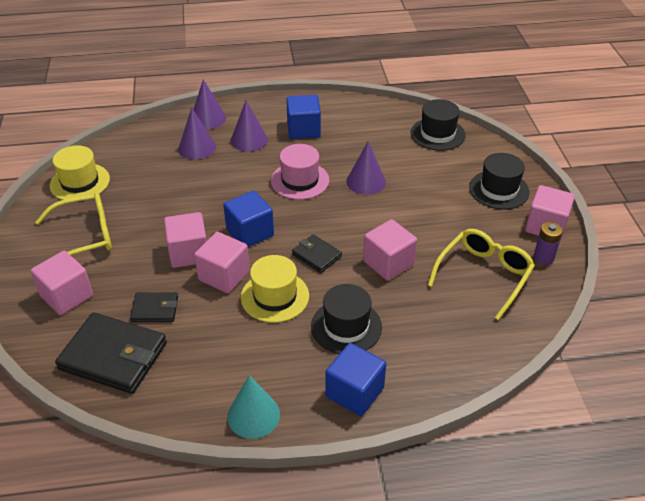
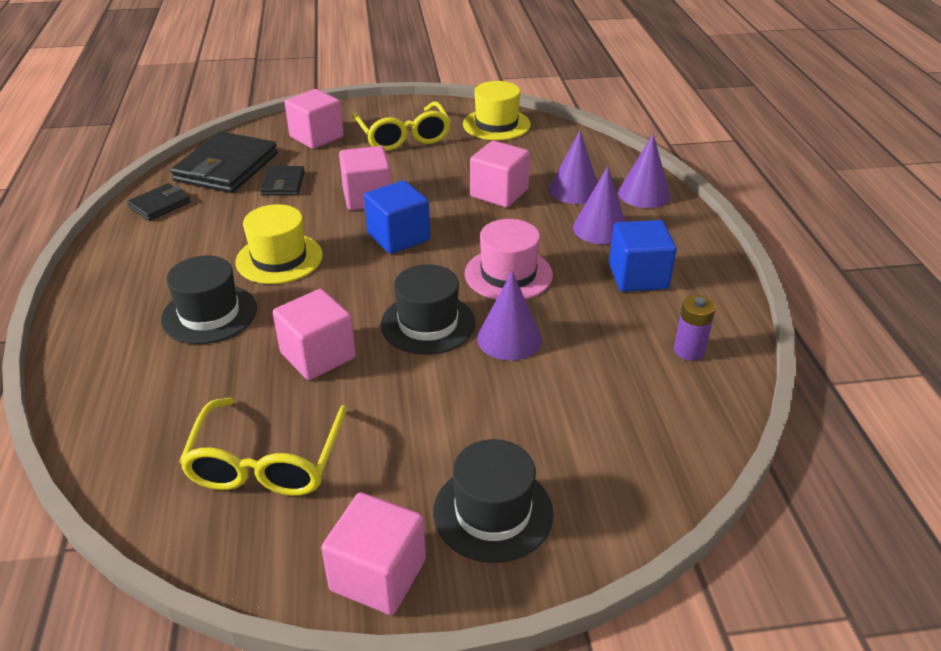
camera: 90 degrees right, 5 degrees down
pink cube [194,232,250,293] -> pink cube moved to [470,141,530,207]
turquoise cone [227,375,280,439] -> none
black wallet [292,234,342,273] -> black wallet moved to [127,183,191,221]
blue cube [325,343,386,416] -> none
black hat [411,99,466,151] -> black hat moved to [380,264,475,355]
yellow glasses [428,229,535,320] -> yellow glasses turned 60 degrees clockwise [179,397,347,496]
purple battery [534,222,563,264] -> purple battery moved to [674,295,716,361]

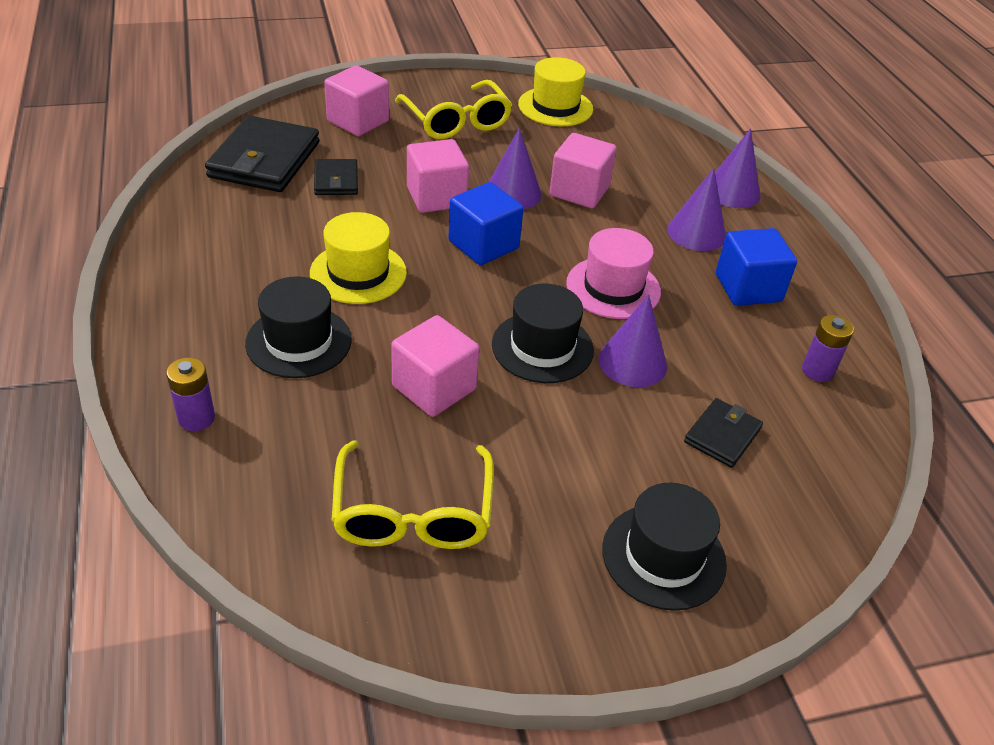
camera: 10 degrees left, 5 degrees up
black wallet [127,183,191,221] -> black wallet moved to [684,398,763,468]
pink cube [321,493,426,615] -> none
purple cone [549,130,598,204] -> purple cone moved to [489,128,542,209]
none -> purple battery [166,357,215,431]

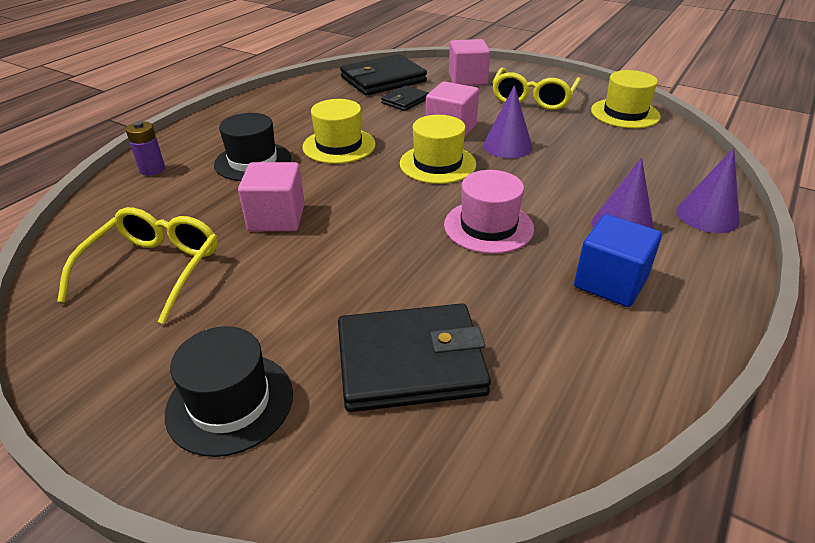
camera: 50 degrees right, 5 degrees down
yellow glasses [332,440,494,549] -> yellow glasses turned 150 degrees clockwise [57,207,218,324]
blue cube [448,182,524,265] -> yellow hat [400,115,476,184]
black hat [492,284,594,383] -> none
pink cube [549,133,616,208] -> none
purple cone [598,294,667,387] -> none
black wallet [684,398,763,468] -> black wallet [338,303,491,412], size x1.91
purple battery [802,315,854,382] -> none

